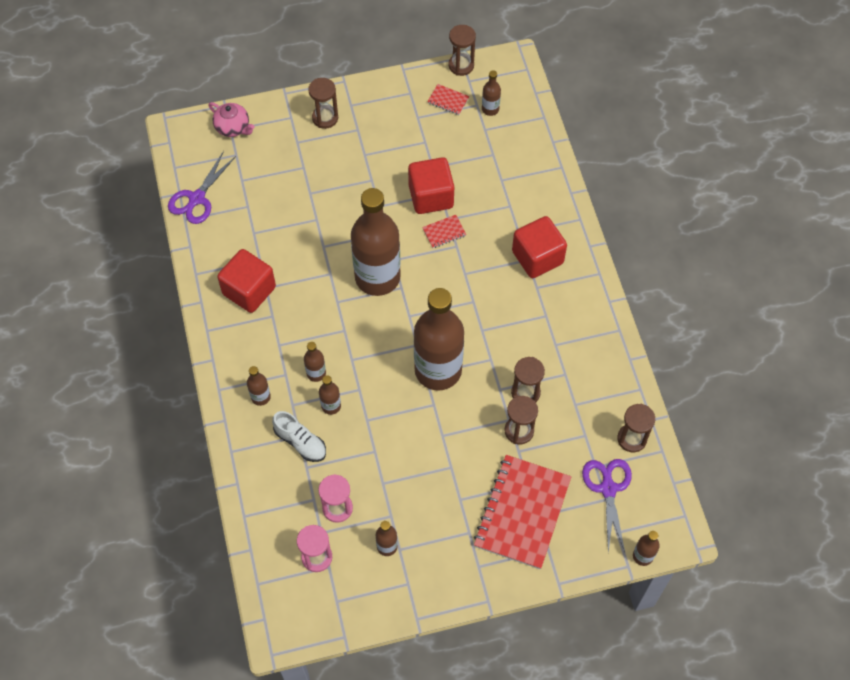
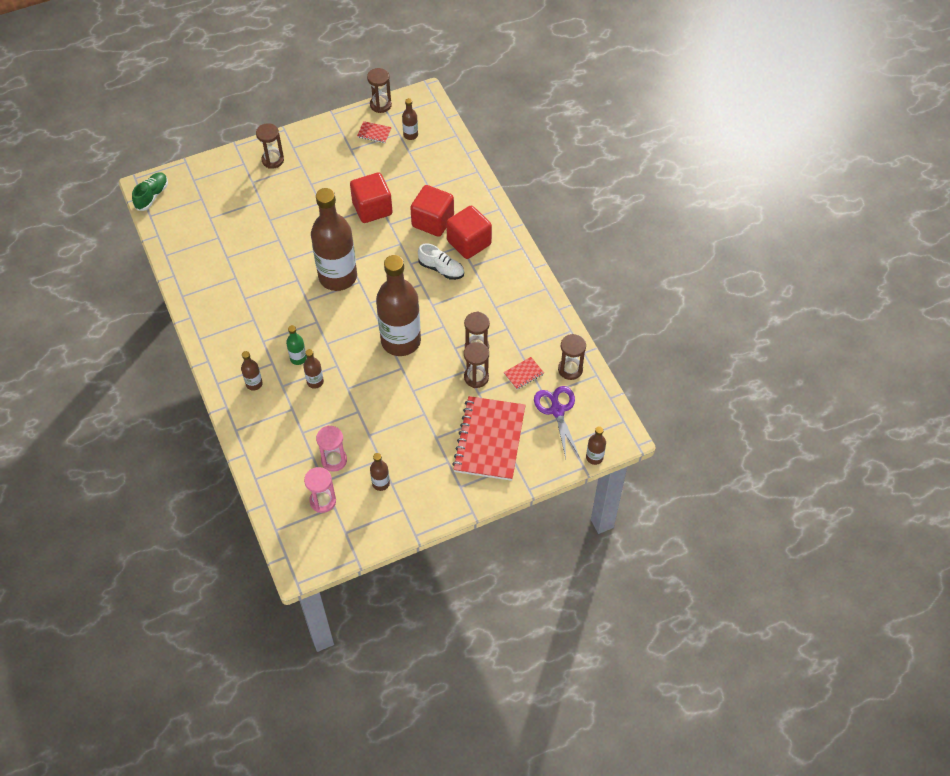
camera: 10 degrees left, 5 degrees down
purple scissors [168,151,236,224] -> none
pink teapot [208,102,255,137] -> none
red cube [217,249,276,313] -> red cube moved to [410,185,454,237]
white shoe [272,411,326,462] -> white shoe moved to [418,243,464,280]
brown bottle [304,342,326,382] -> green bottle [286,325,307,365]
red notebook [422,215,467,248] -> red notebook moved to [504,357,544,390]
none -> green shoe [132,172,168,211]

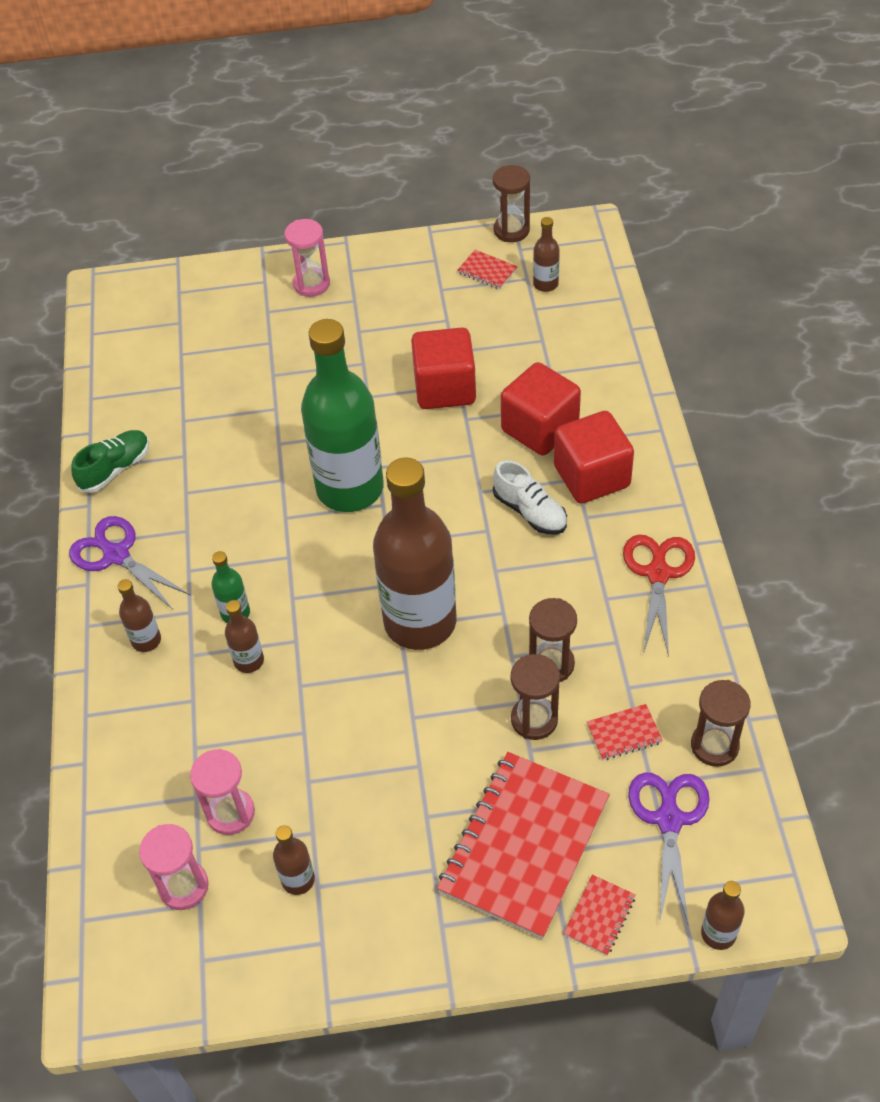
camera: 20 degrees right, 5 degrees down
green shoe [132,172,168,211] -> green shoe moved to [71,430,149,493]
brown hourglass [256,123,284,169] -> pink hourglass [285,219,330,297]
brown bottle [311,188,357,291] -> green bottle [301,319,384,512]
none -> purple scissors [69,516,191,610]
none -> red notebook [563,875,636,955]
none -> red scissors [623,535,695,656]

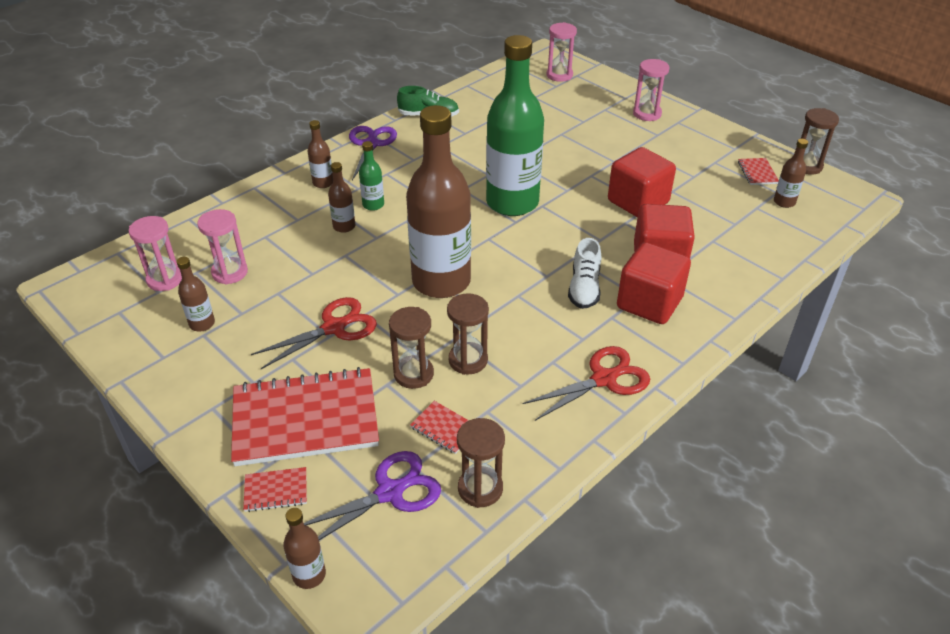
camera: 50 degrees right, 10 degrees down
none -> red scissors [251,297,377,369]
none -> pink hourglass [547,22,577,82]

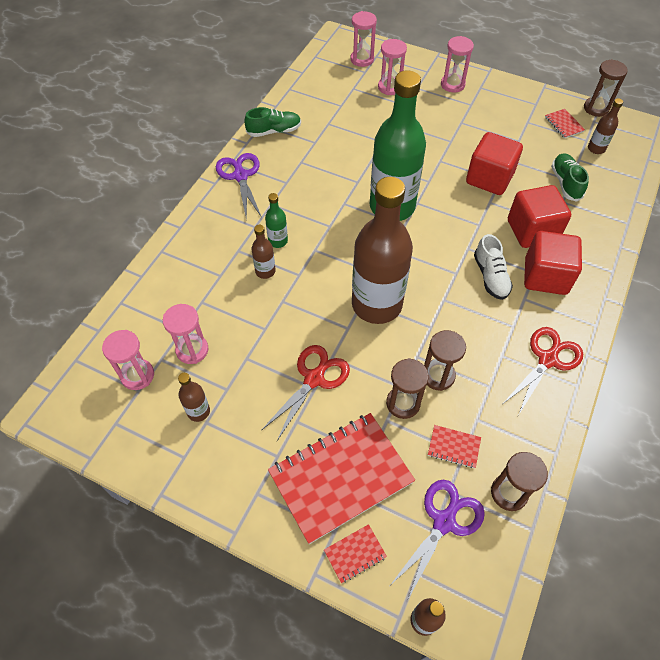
camera: 20 degrees left, 15 degrees up
brown bottle [308,120,333,188] -> none
none -> pink hourglass [378,39,407,95]
none -> green shoe [551,153,589,202]

